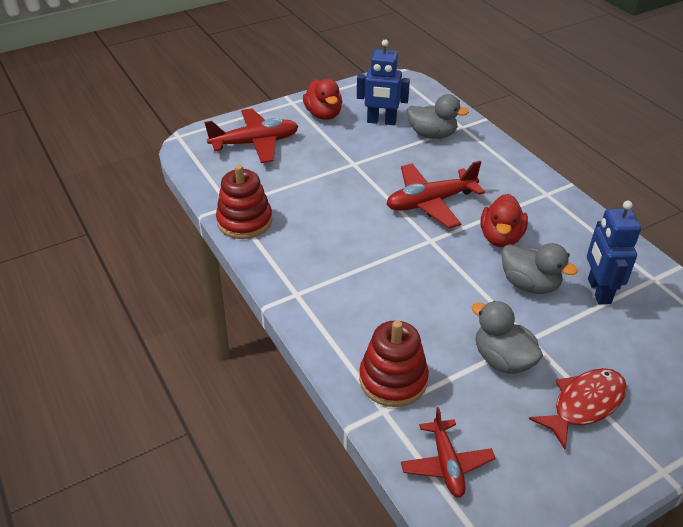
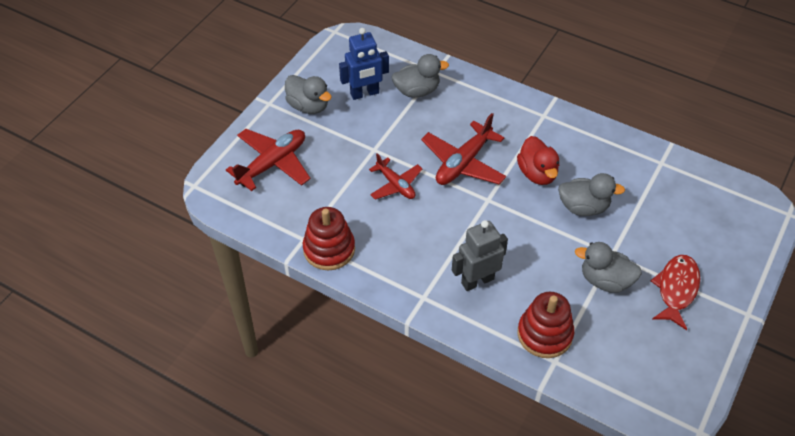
camera: 30 degrees left, 10 degrees up
red duck [303,79,342,120] -> grey duck [285,75,332,114]
red plane [401,407,496,498] -> red plane moved to [369,153,422,200]
blue robot [587,201,641,304] -> none
none -> grey robot [452,220,508,291]

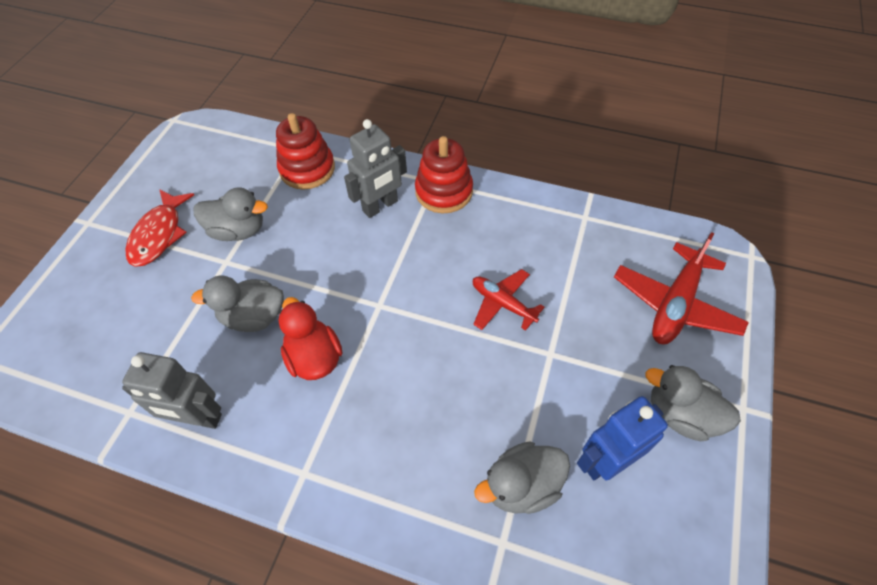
camera: 170 degrees right, 5 degrees up
red stacking toy [303,207,355,270] -> red stacking toy moved to [415,136,473,213]
red plane [421,113,506,185] -> none
none -> grey robot [122,352,222,429]

